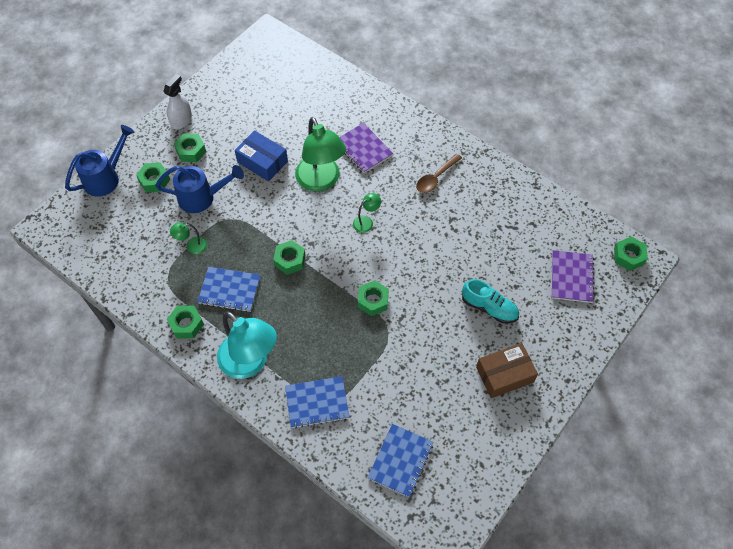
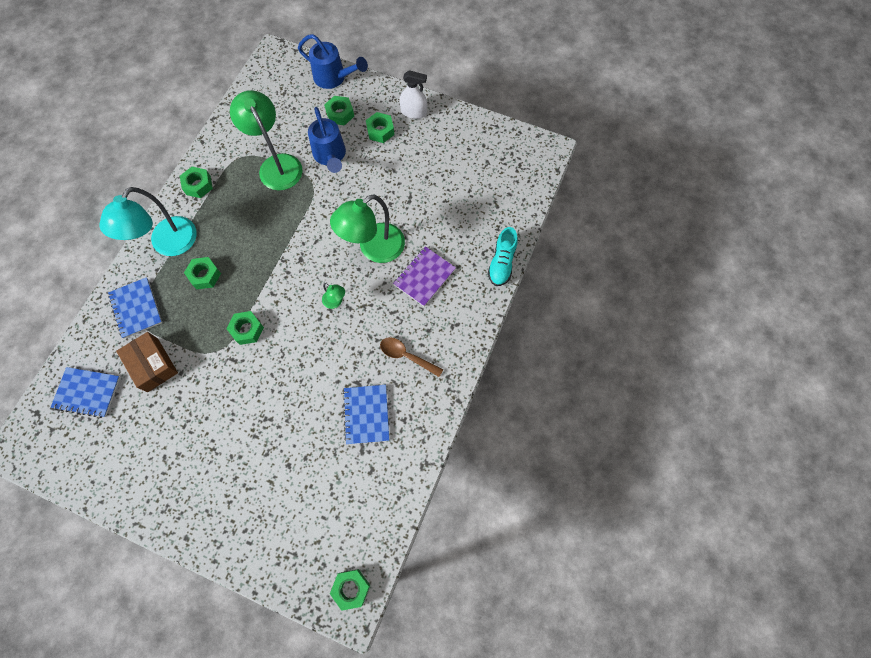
camera: 75 degrees right, 10 degrees up
green lamp [170,223,207,254] -> green lamp [230,90,302,191], size x2.27
blue notebook [197,267,261,312] -> blue notebook moved to [343,385,389,444]
blue box [235,130,288,182] -> none
green nut [273,240,306,275] -> green nut moved to [184,257,221,289]
turquoise shoe [462,279,519,323] -> turquoise shoe moved to [488,227,518,286]
brown box [476,343,538,398] -> brown box moved to [116,332,178,392]
purple notebook [551,250,595,303] -> none

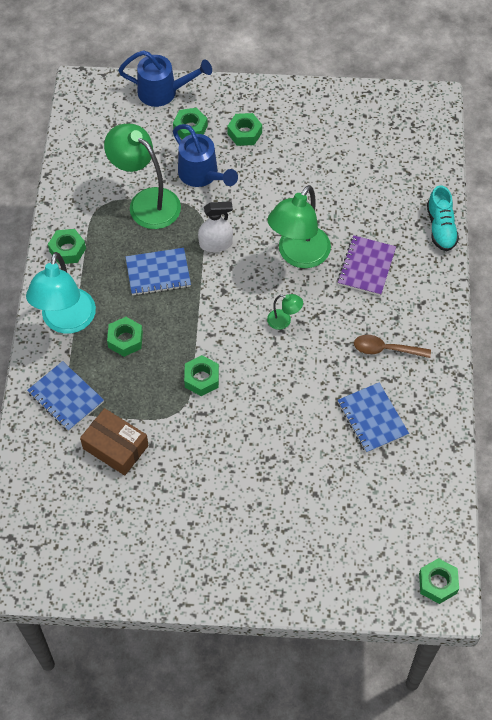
camera: 20 degrees left, 10 degrees down
blue notebook [51,367,120,418] -> blue notebook moved to [126,248,191,296]
white spray bottle [399,70,427,119] -> white spray bottle moved to [198,202,233,252]

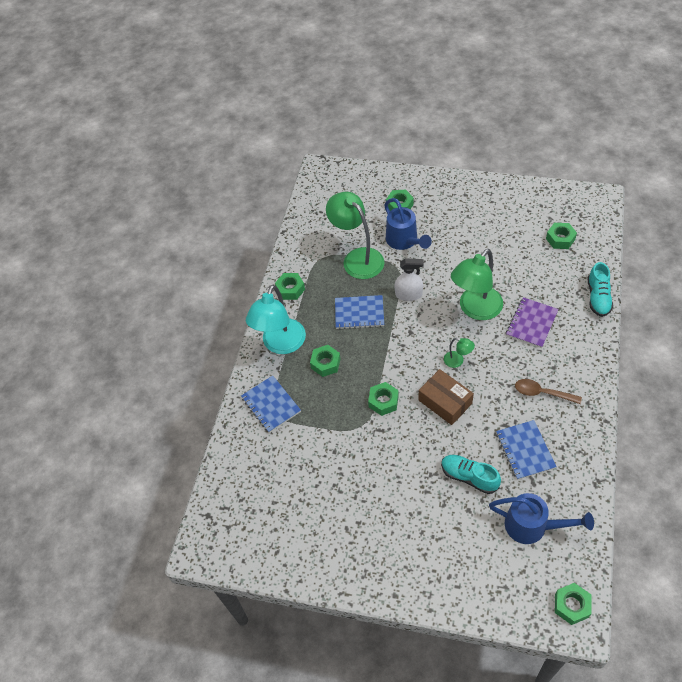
camera: 15 degrees right, 5 degrees down
brown box [80,408,149,476] -> brown box moved to [418,369,474,425]
blue watering can [118,50,212,107] -> blue watering can moved to [489,493,594,544]
green nut [227,113,262,146] -> green nut moved to [546,223,577,249]
none -> turquoise shoe [441,455,501,494]

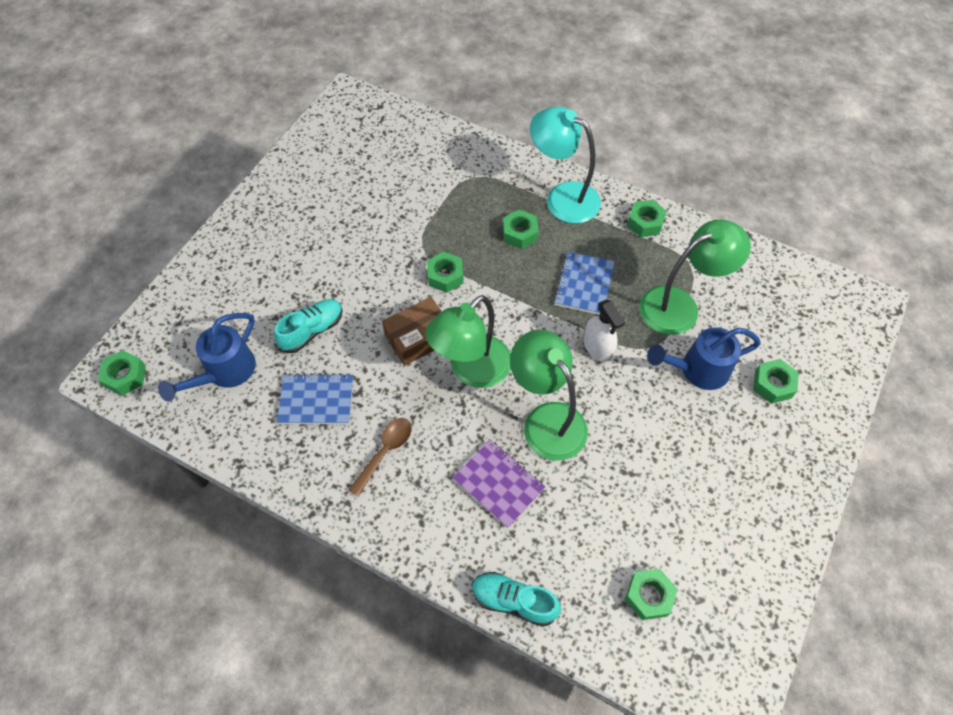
camera: 100 degrees right, 5 degrees up
blue notebook [241,375,301,433] -> none
white spray bottle [394,258,424,301] -> white spray bottle turned 45 degrees counterclockwise [584,299,625,362]
green lamp [444,338,475,368] -> green lamp [425,295,511,388], size x2.27

